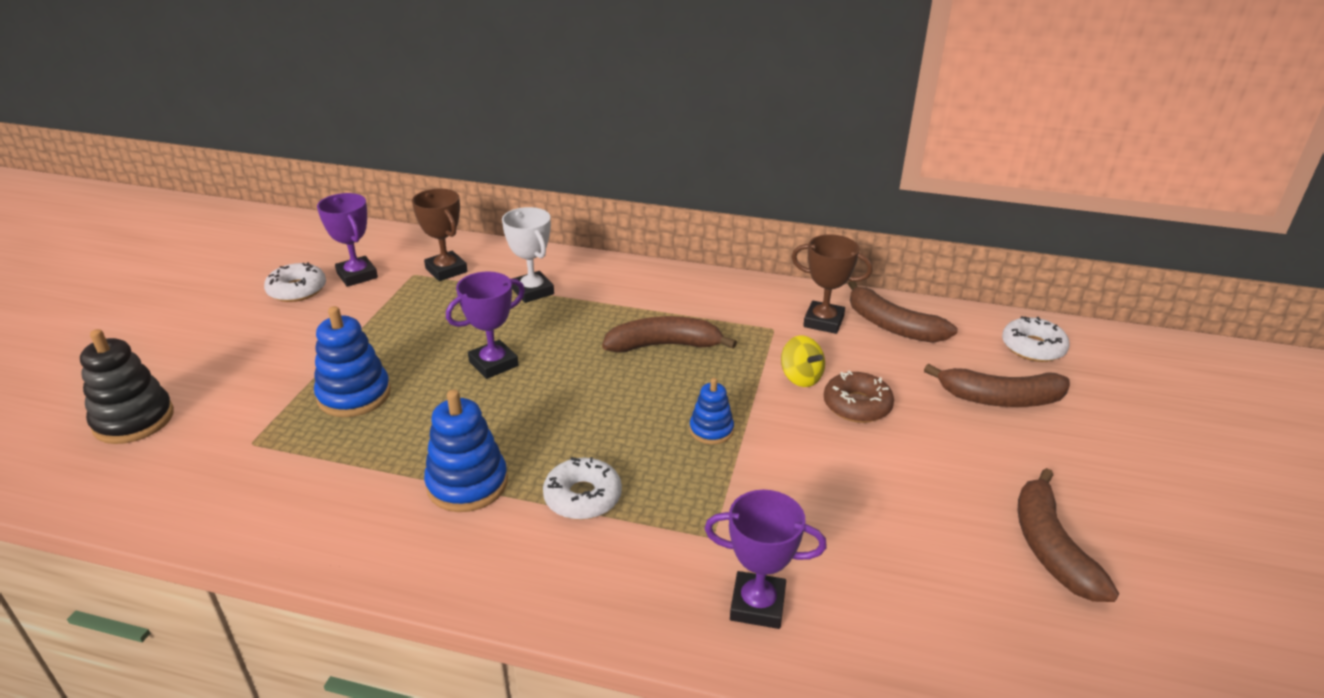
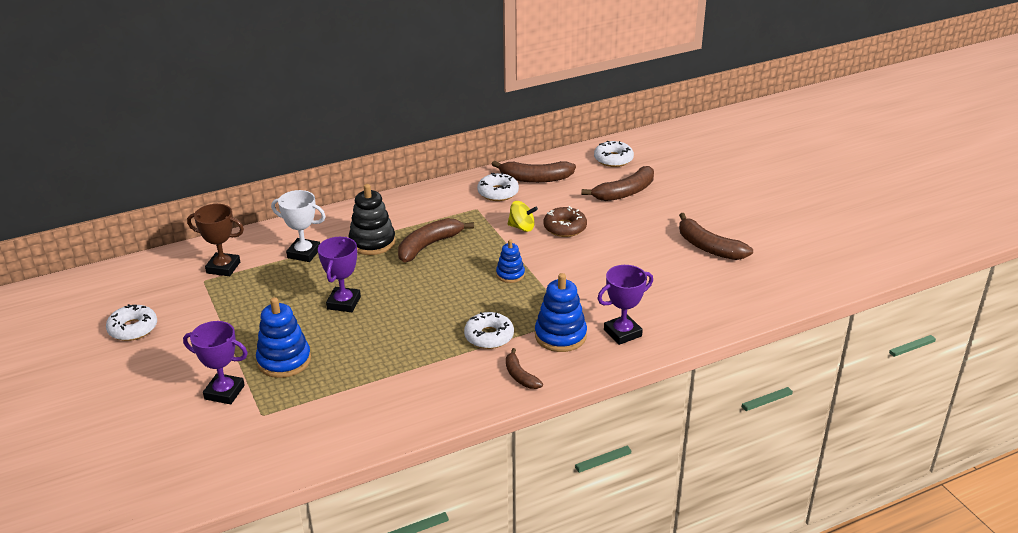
camera: 40 degrees left, 0 degrees up
black stacking toy [80,329,174,444] -> black stacking toy moved to [349,184,396,255]
purple trophy [317,193,378,287] -> purple trophy moved to [183,321,248,404]
blue stacking toy [424,389,508,512] -> blue stacking toy moved to [535,273,587,352]
brown trophy [792,234,873,334] -> white donut [477,173,519,201]
none -> brown banana [506,348,543,389]

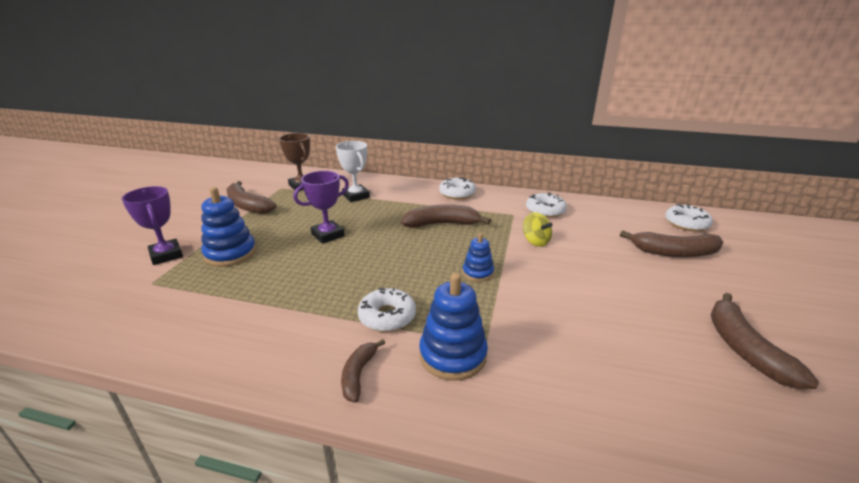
camera: 40 degrees right, 5 degrees down
white donut [106,304,157,341] -> white donut moved to [439,177,476,200]
black stacking toy [349,184,396,255] -> none
brown banana [492,161,576,183] -> brown banana moved to [227,181,277,214]
brown donut [544,206,587,237] -> none
purple trophy [597,265,653,345] -> none

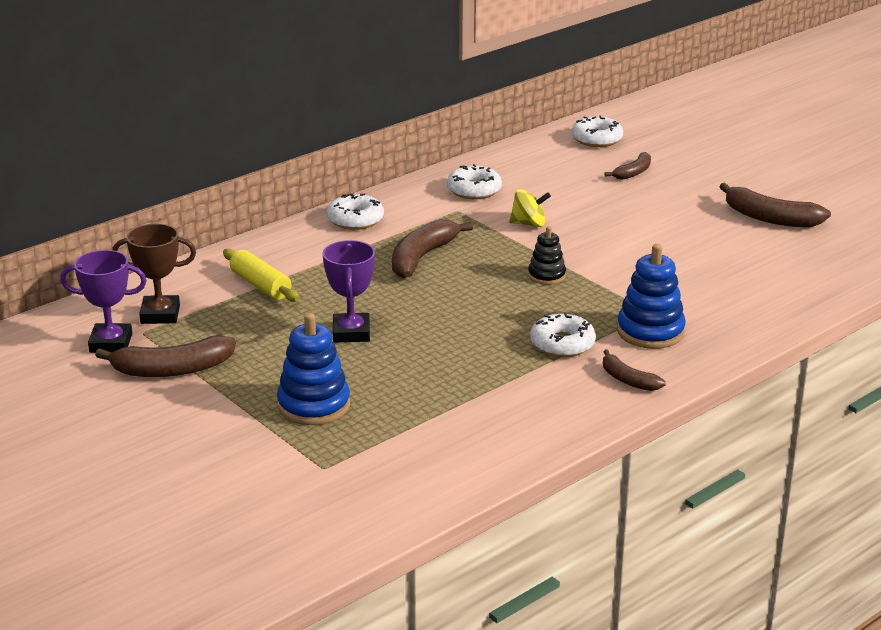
camera: 55 degrees left, 0 degrees up
purple trophy [122,186,183,265] -> purple trophy moved to [60,250,147,353]
white trophy [336,141,370,202] -> yellow rolling pin [223,248,299,302]
blue stacking toy [463,233,494,282] -> black stacking toy [528,226,566,285]
brown banana [620,230,723,257] -> brown banana [604,152,651,180], size x0.59

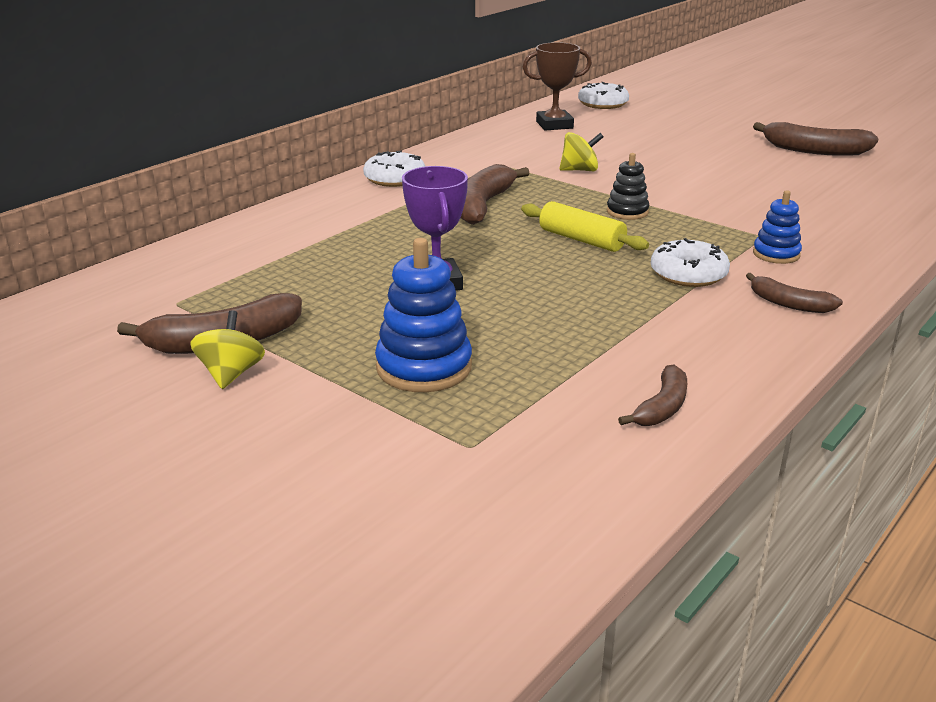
camera: 10 degrees left, 0 degrees up
purple trophy [60,250,147,353] -> none
brown trophy [112,224,196,324] -> brown trophy moved to [523,42,592,131]
yellow rolling pin [223,248,299,302] -> yellow rolling pin moved to [521,201,649,252]
white donut [447,164,502,199] -> none
brown banana [604,152,651,180] -> brown banana moved to [618,365,687,426]
blue stacking toy [617,244,686,349] -> blue stacking toy [753,190,802,264], size x0.59
none -> yellow spinning top [190,311,265,389]

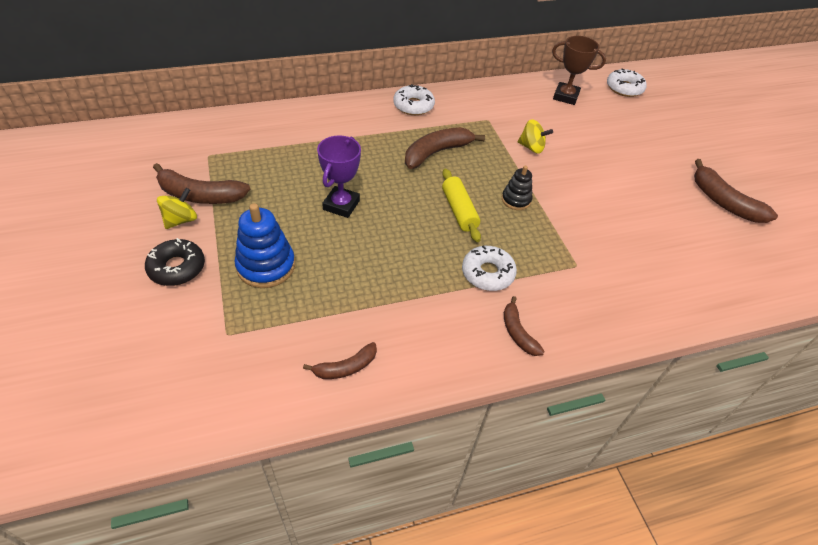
camera: 30 degrees right, 20 degrees up
blue stacking toy [753,190,802,264] -> none
none -> black donut [145,238,205,286]

